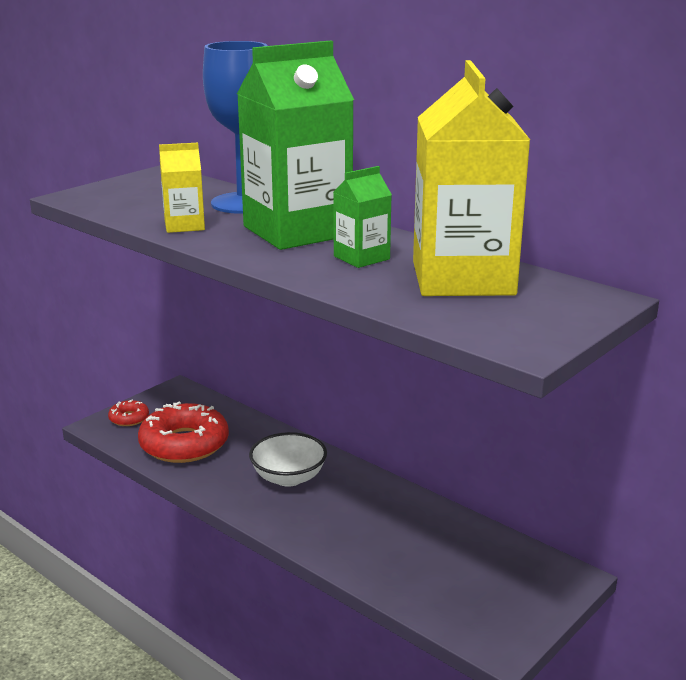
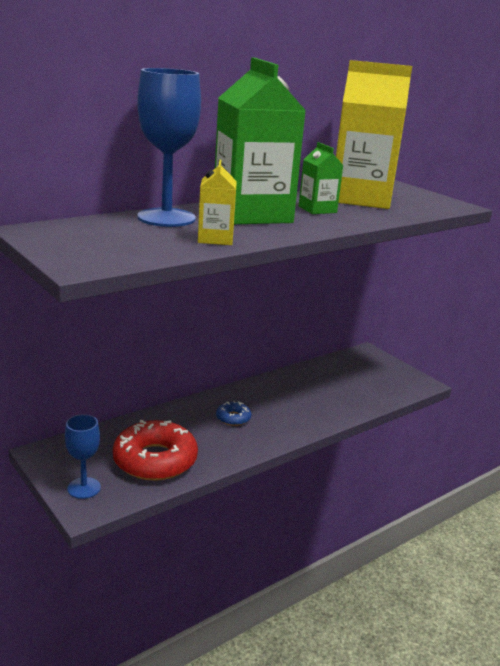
camera: 80 degrees left, 0 degrees up
red donut [108,400,149,426] -> blue goblet [65,414,101,499]
white bowl [249,432,327,487] -> blue donut [216,401,251,426]

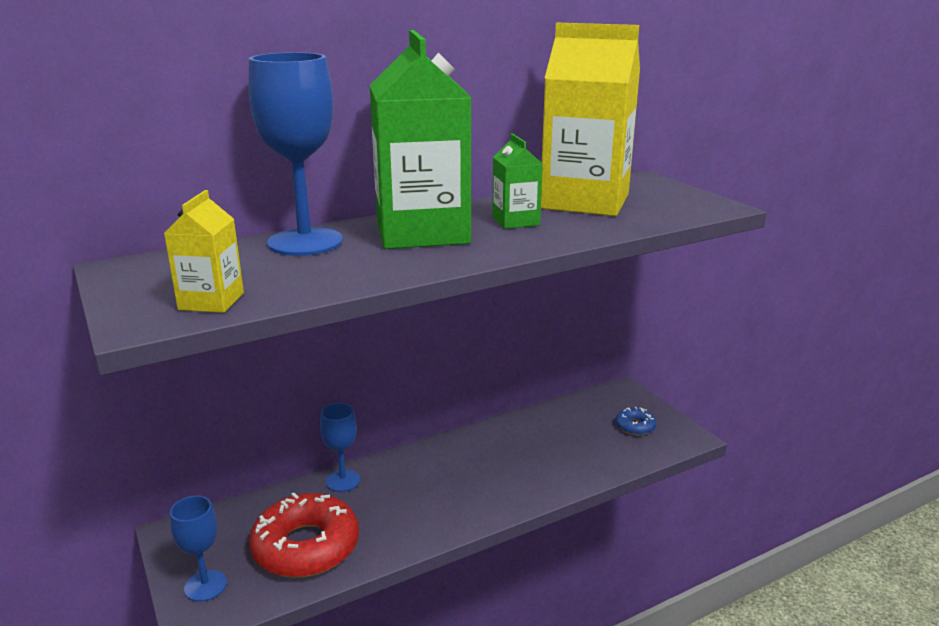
camera: 10 degrees right, 0 degrees up
yellow carton [198,160,237,245] -> yellow carton moved to [164,190,244,313]
blue donut [216,401,251,426] -> blue donut moved to [615,407,656,435]
none -> blue goblet [320,403,360,492]

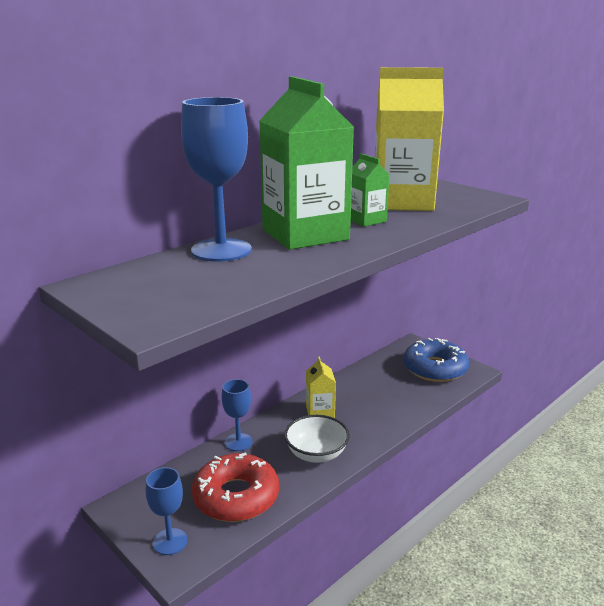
camera: 15 degrees left, 0 degrees up
yellow carton [164,190,244,313] -> yellow carton moved to [306,356,336,418]
blue donut [615,407,656,435] -> blue donut [404,338,469,382], size x2.13
none -> white bowl [284,415,350,463]

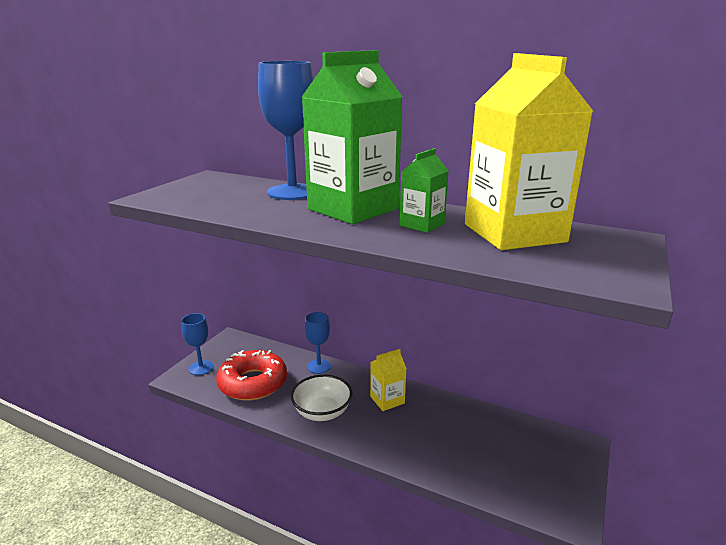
camera: 70 degrees right, 0 degrees up
blue donut [404,338,469,382] -> none

